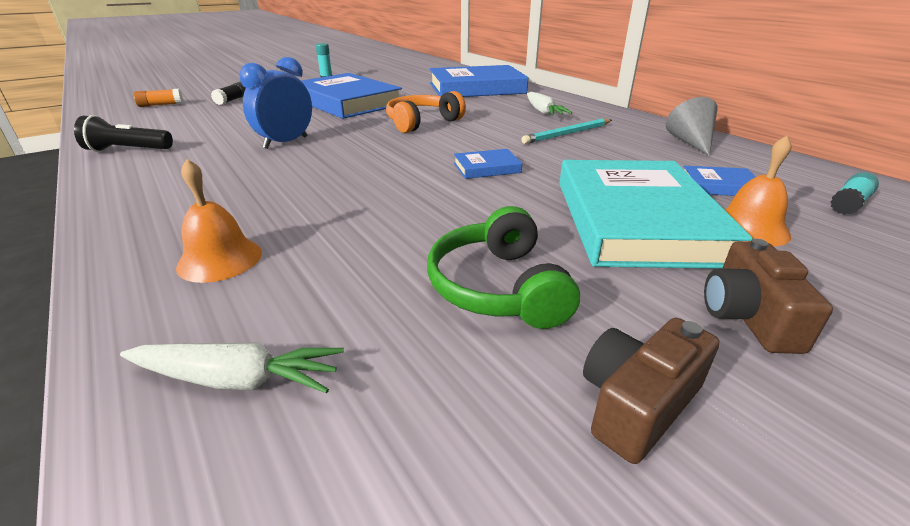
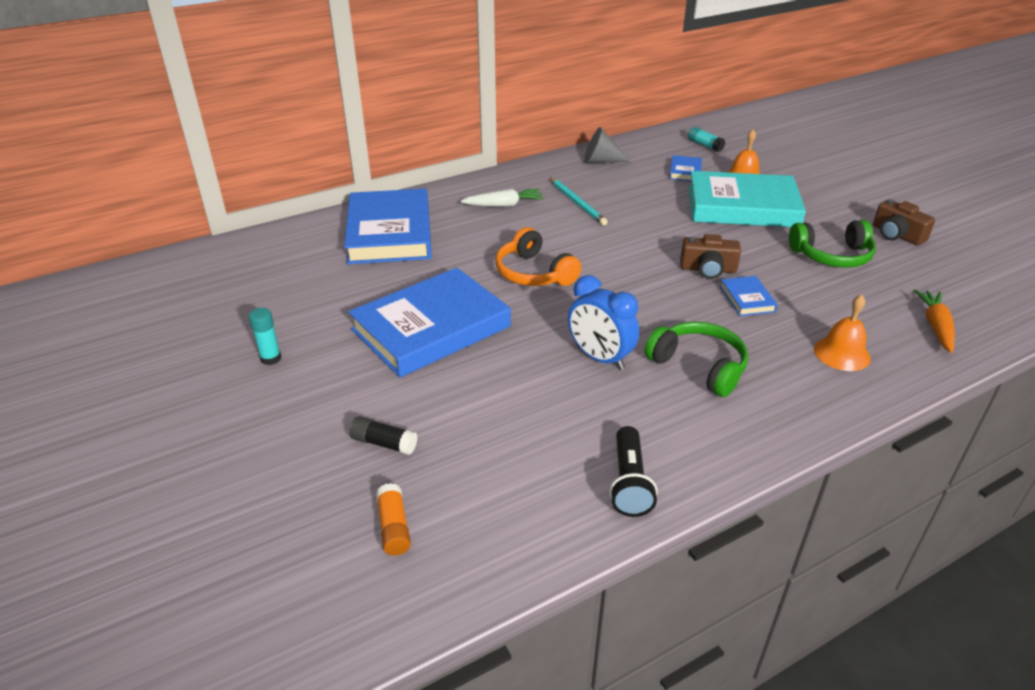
camera: 85 degrees left, 5 degrees up
white carrot [120,342,344,393] -> orange carrot [914,290,955,353]
blue book [454,149,522,179] -> blue book moved to [720,276,778,316]
brown camera [704,239,833,354] -> brown camera moved to [680,234,741,279]
none -> green headphones [645,322,748,397]

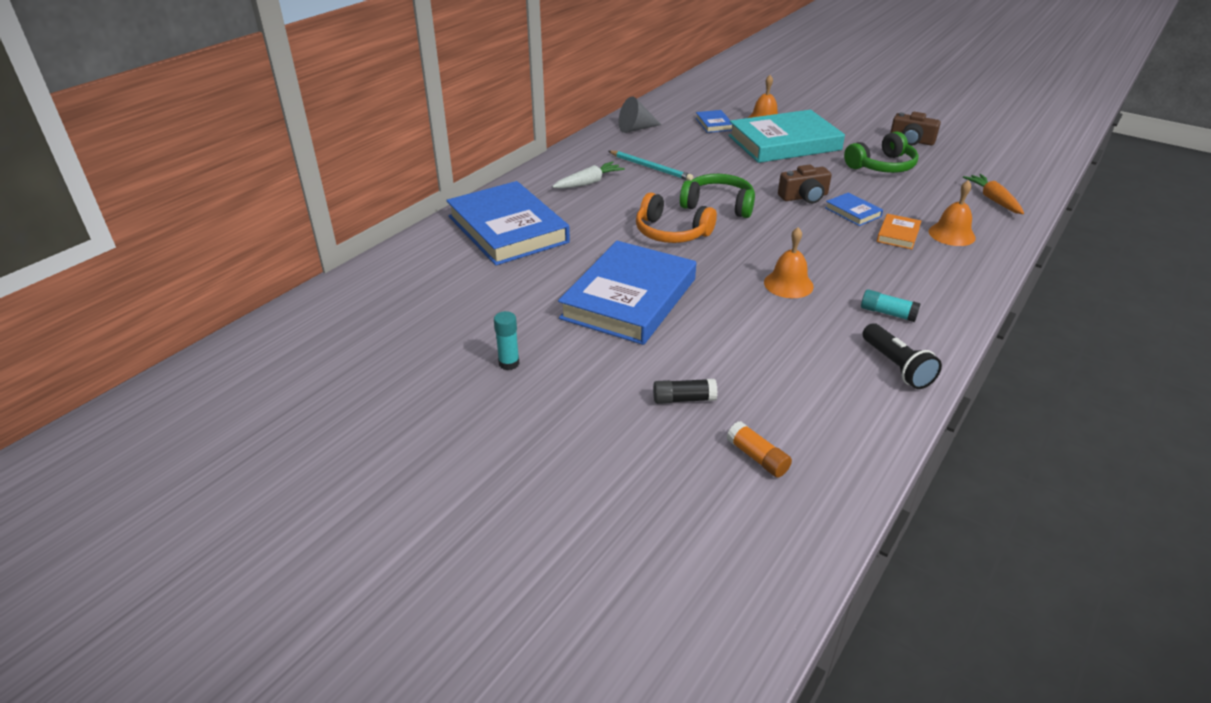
camera: 25 degrees left, 0 degrees up
blue clock [568,275,639,370] -> orange bell [764,227,814,298]
green headphones [645,322,748,397] -> green headphones moved to [680,174,755,218]
turquoise glue stick [688,127,725,152] -> turquoise glue stick moved to [861,289,921,322]
none -> orange book [877,214,921,249]

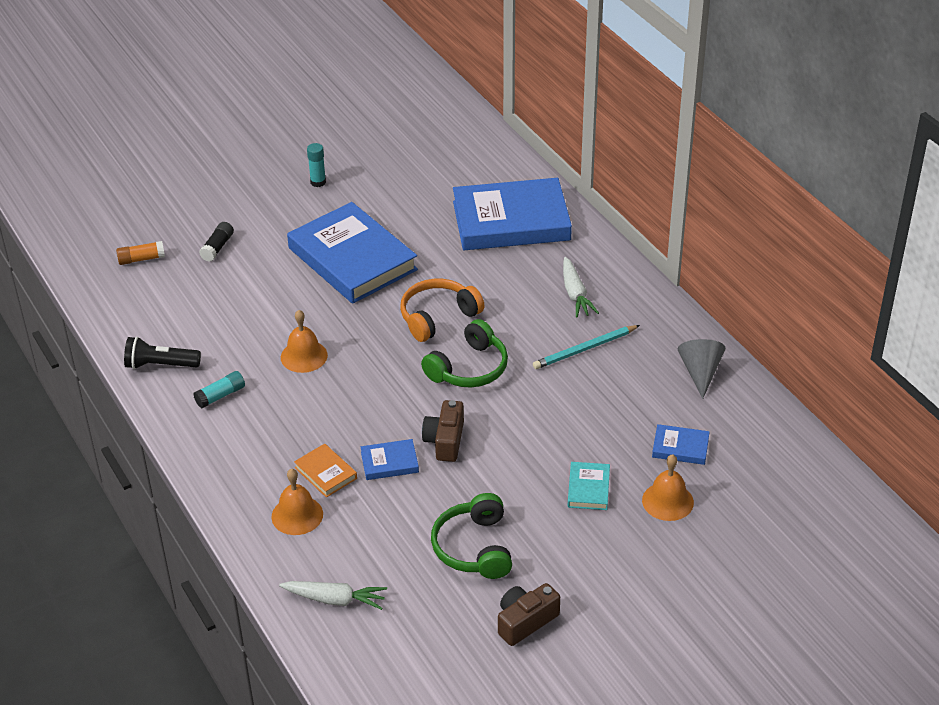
camera: 115 degrees right, 5 degrees up
turquoise book [728,110,845,163] -> turquoise book [568,462,610,510], size x0.42
orange carrot [963,174,1024,214] -> white carrot [279,581,387,610]

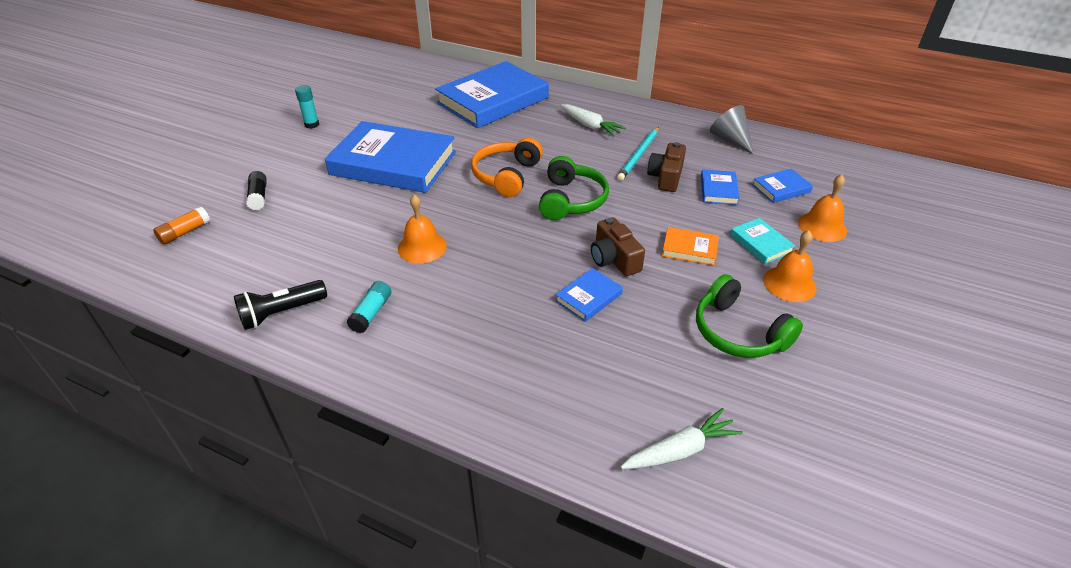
camera: 35 degrees left, 0 degrees up
orange bell [271,469,323,535] -> orange bell moved to [763,230,817,302]
orange book [294,443,357,498] -> orange book moved to [662,227,719,265]
brown camera [498,583,560,646] -> brown camera moved to [647,142,686,192]
none -> blue book [701,169,740,205]

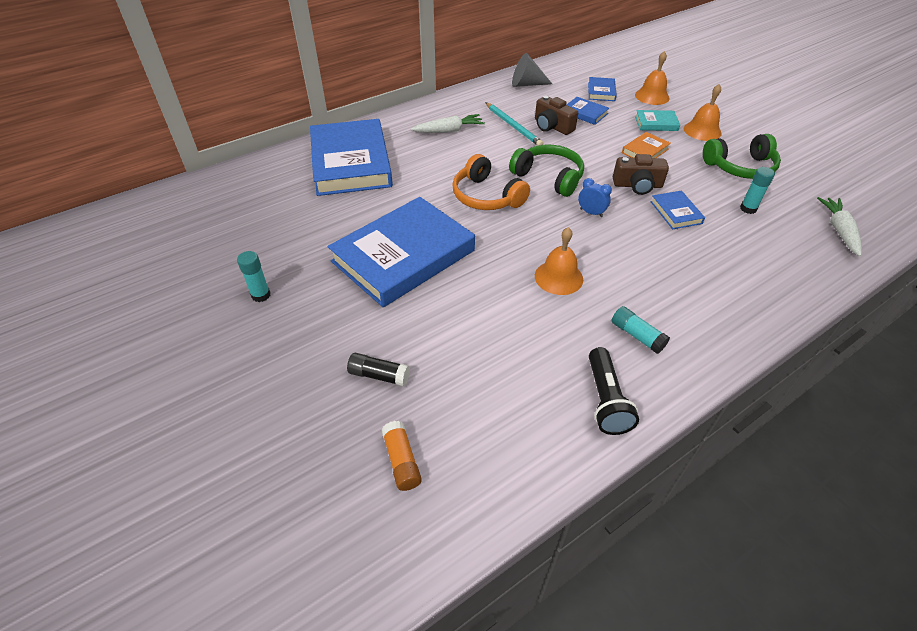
camera: 60 degrees left, 5 degrees up
none -> blue clock [578,178,612,217]
none -> turquoise glue stick [740,167,775,214]

